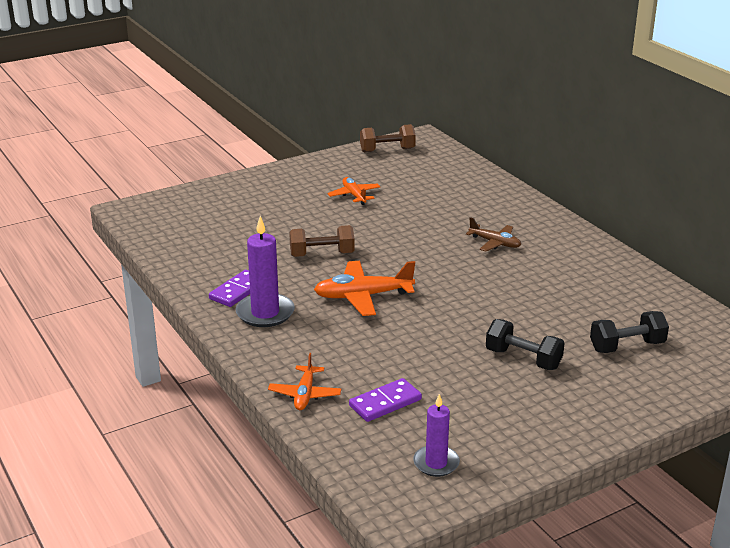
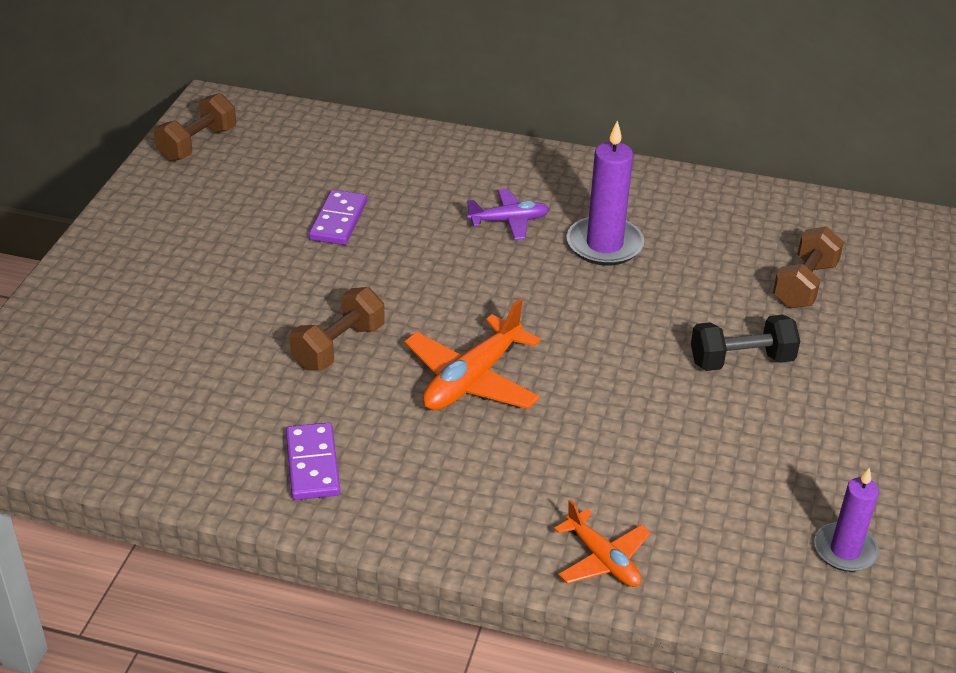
camera: 45 degrees left, 10 degrees up
purple candle [236,216,295,327] -> purple candle moved to [566,120,644,266]
orange plane [327,177,380,205] -> none
purple domino [349,378,422,422] -> purple domino moved to [309,190,367,245]
brown plane [466,217,521,251] -> purple plane [467,189,549,240]
black dumbbell [590,311,669,353] -> brown dumbbell [773,227,844,308]

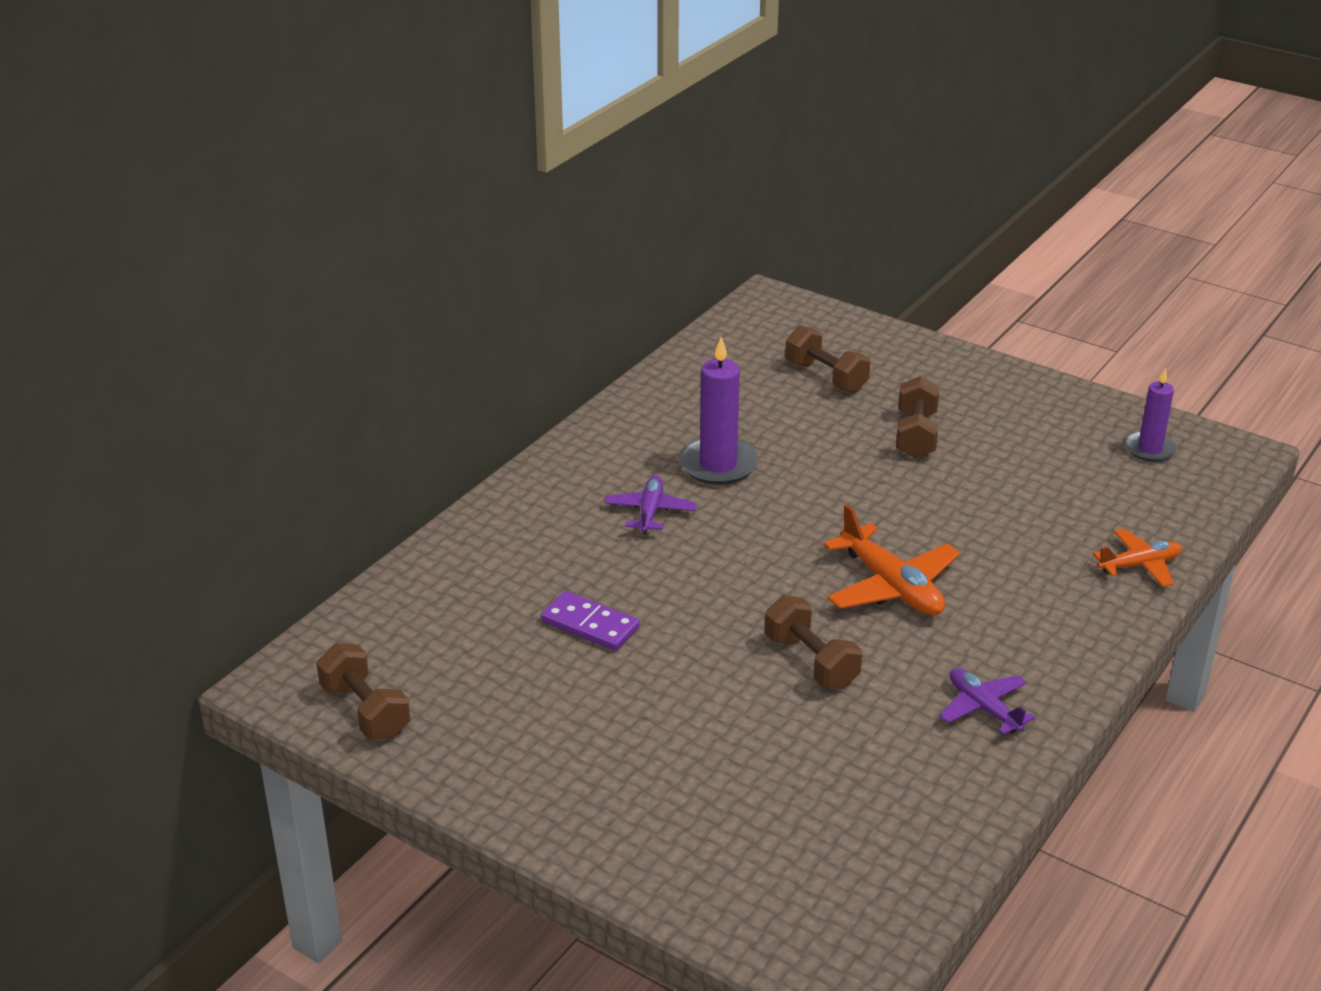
camera: 70 degrees left, 5 degrees down
purple domino [286,422,340,500] -> purple plane [939,668,1035,735]
black dumbbell [691,315,800,371] -> brown dumbbell [896,376,939,458]

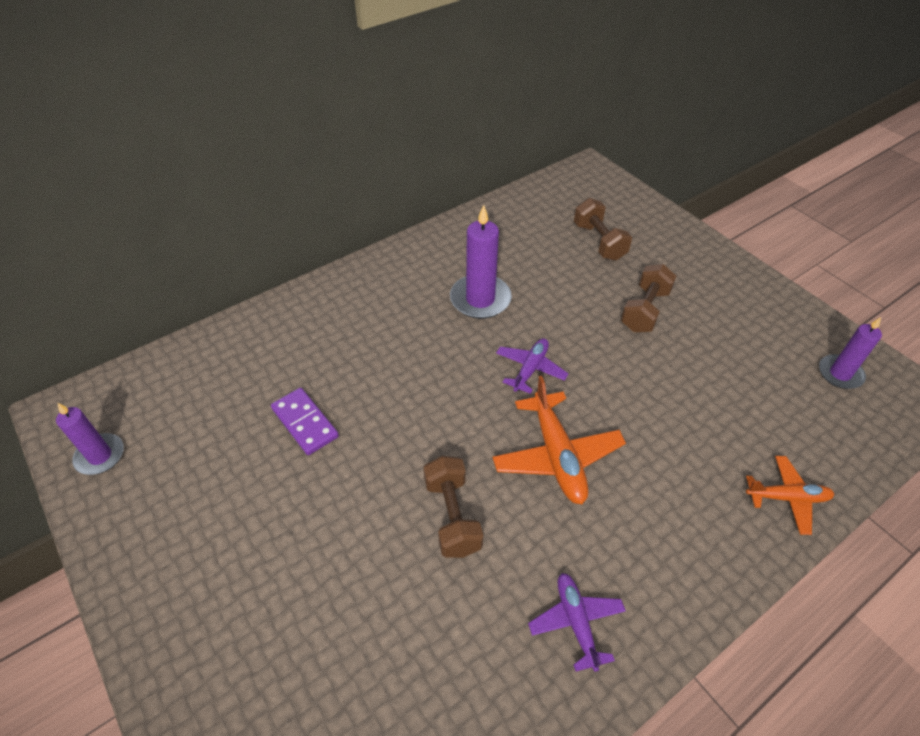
camera: 20 degrees right, 15 degrees up
brown dumbbell [316,643,410,739] -> purple candle [56,403,124,475]
purple plane [604,476,697,534] -> purple plane moved to [496,338,569,394]

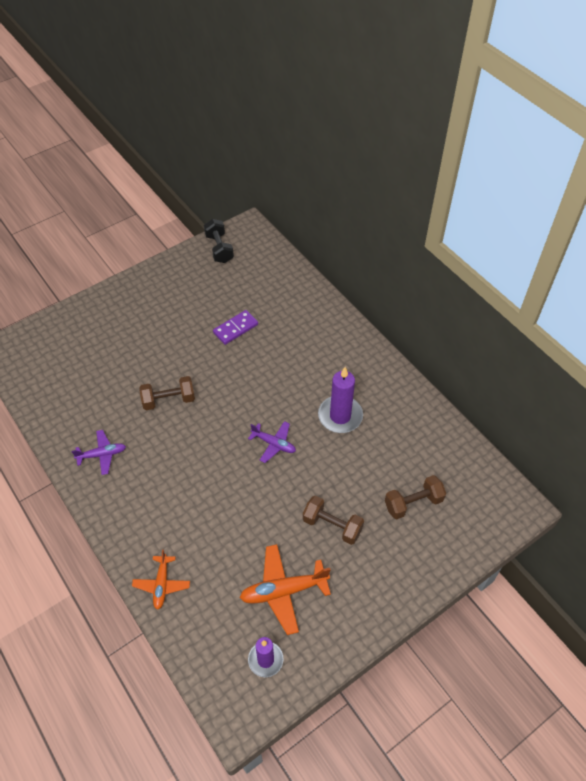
camera: 90 degrees right, 5 degrees up
purple candle [56,403,124,475] -> black dumbbell [204,219,234,263]
orange plane [492,376,626,504] -> orange plane moved to [240,544,331,635]

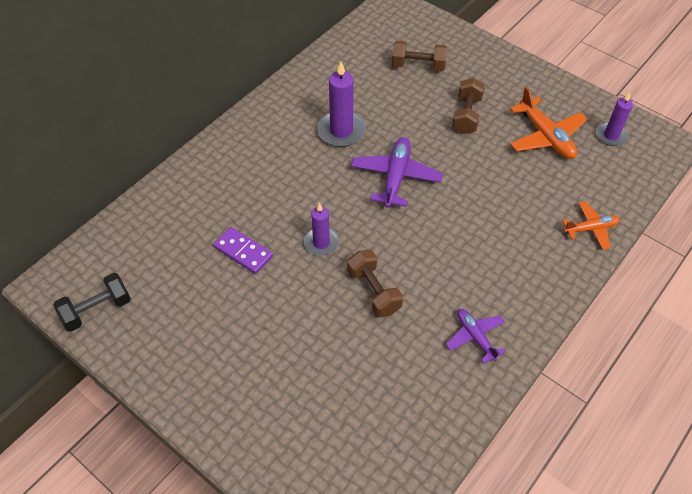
camera: 105 degrees left, 0 degrees up
purple plane [248,421,296,463] -> purple plane [351,137,443,208], size x1.60
brown dumbbell [385,475,446,519] -> brown dumbbell turned 45 degrees counterclockwise [392,41,447,71]
none -> purple candle [304,203,339,256]

